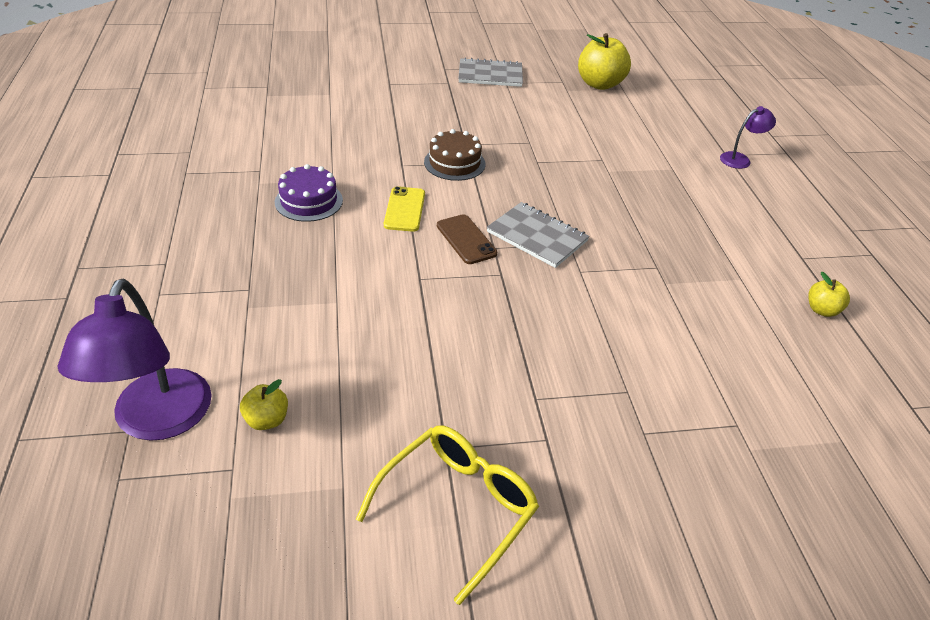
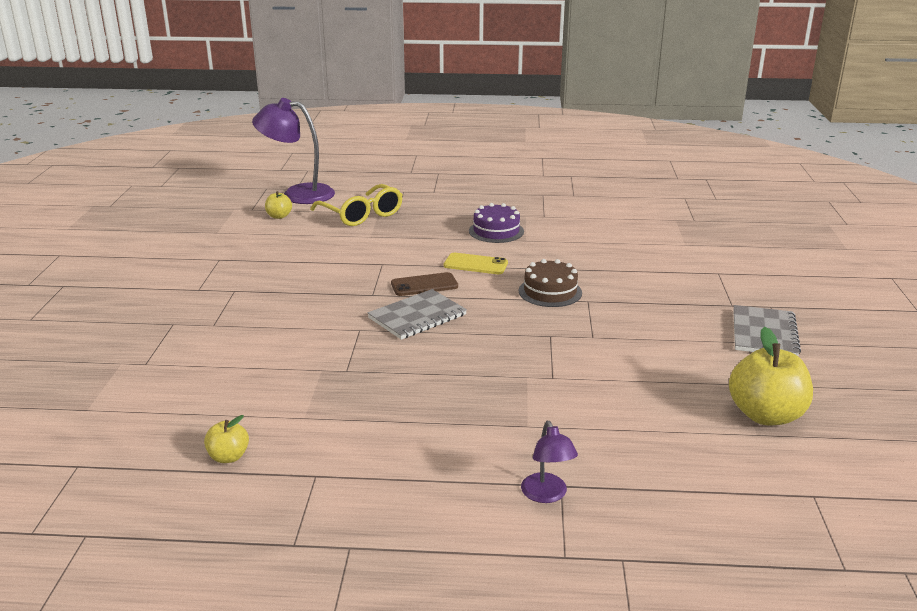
camera: 105 degrees right, 15 degrees down
yellow glasses [356,425,539,605] -> yellow glasses moved to [310,184,403,226]

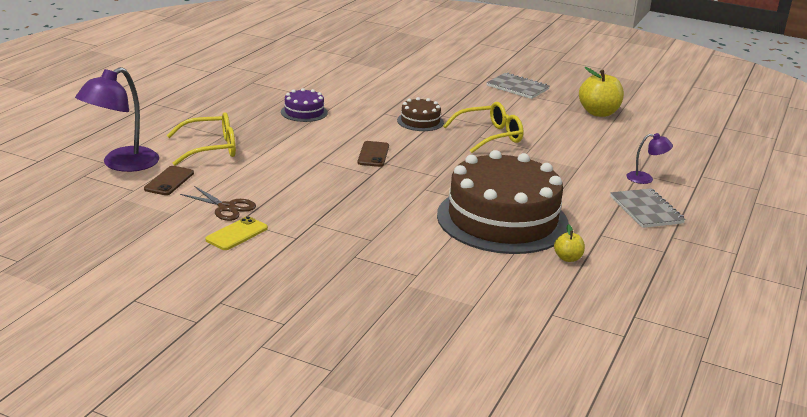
camera: 70 degrees left, 0 degrees up
yellow apple [265,191,292,219] -> brown phone [144,166,194,195]
grey notebook [368,289,467,340] -> grey notebook moved to [610,188,686,228]
yellow phone [444,253,508,274] -> yellow phone moved to [205,216,268,250]
none -> brown scissors [180,186,256,221]
none -> brown cake [437,150,569,254]
none -> yellow glasses [443,102,524,153]

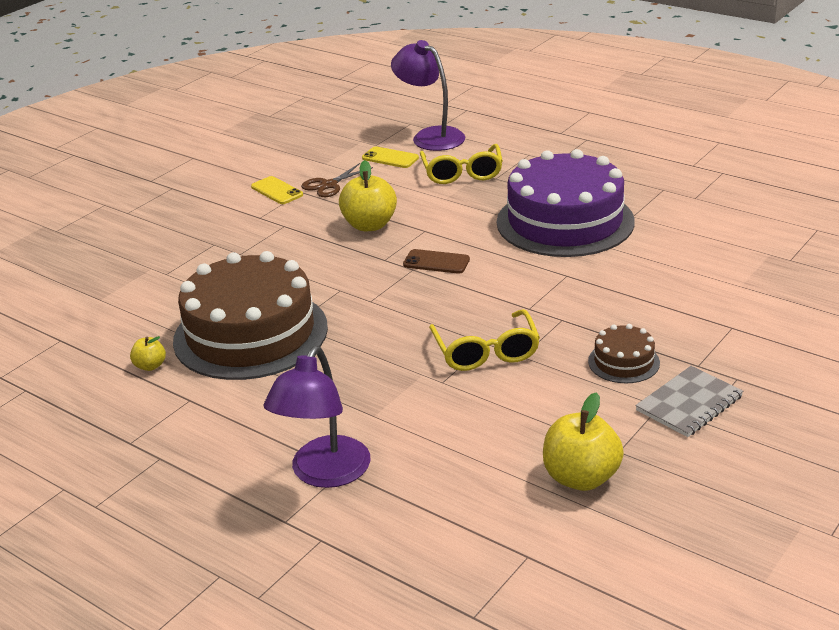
camera: 105 degrees right, 5 degrees up
brown phone [144,166,194,195] -> yellow phone [362,146,419,168]
purple cake [281,88,328,122] -> purple cake [497,149,635,257], size x2.32
brown cake [397,97,444,131] -> brown cake moved to [588,324,660,383]
grey notebook [610,188,686,228] -> none
purple lamp [626,133,673,184] -> purple lamp [263,346,370,488], size x1.98
none -> yellow apple [339,160,397,231]

